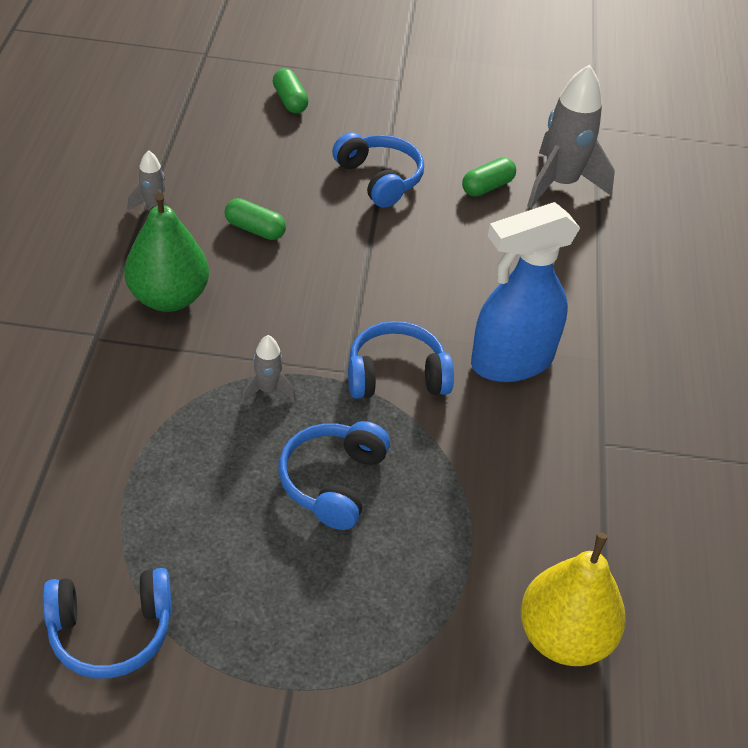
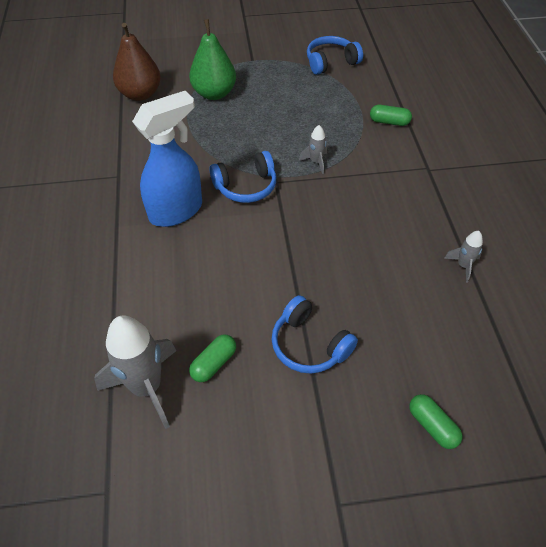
camera: 170 degrees right, 5 degrees up
green pear [124,192,209,312] -> green pear moved to [189,19,236,100]
green capsule [225,198,286,240] -> green capsule moved to [370,105,412,126]
blue headphones [279,421,390,530] -> none
yellow pear [521,532,626,666] -> brown pear [113,23,161,101]

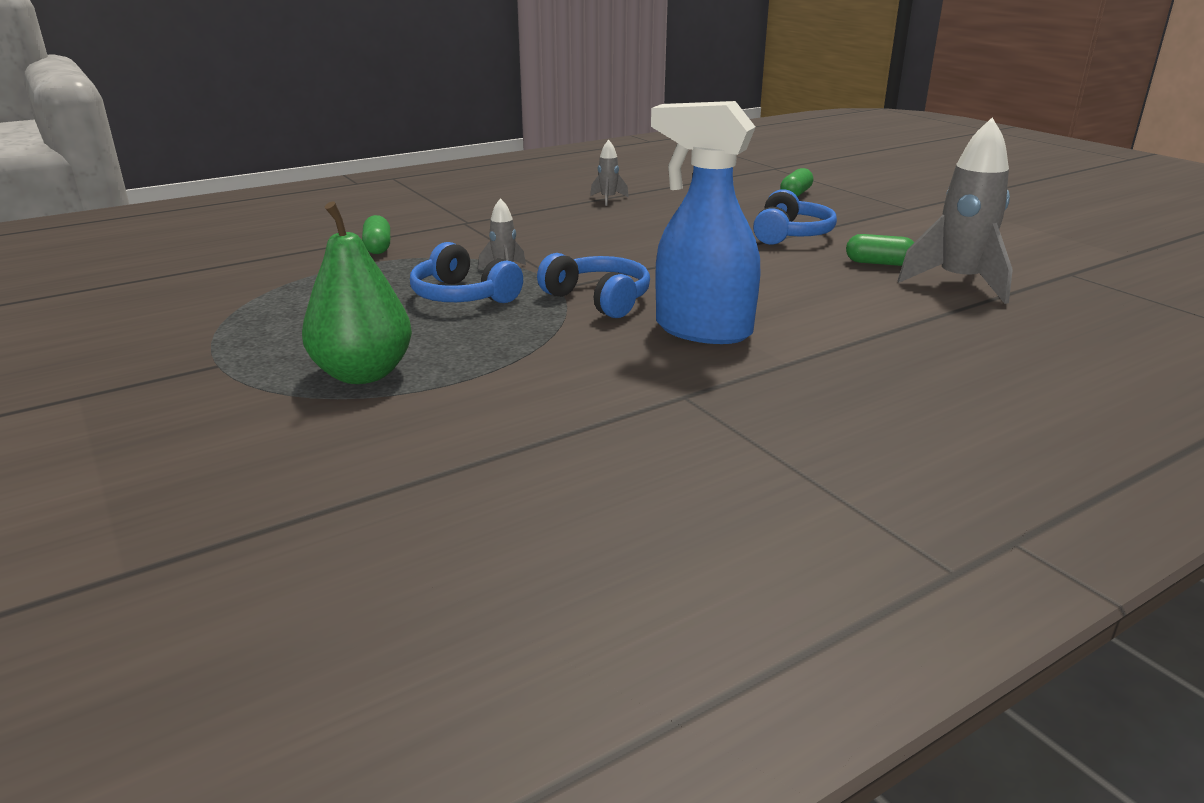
camera: 115 degrees left, 25 degrees down
brown pear [113,23,161,101] -> none
blue headphones [307,36,363,75] -> blue headphones moved to [410,242,523,303]

